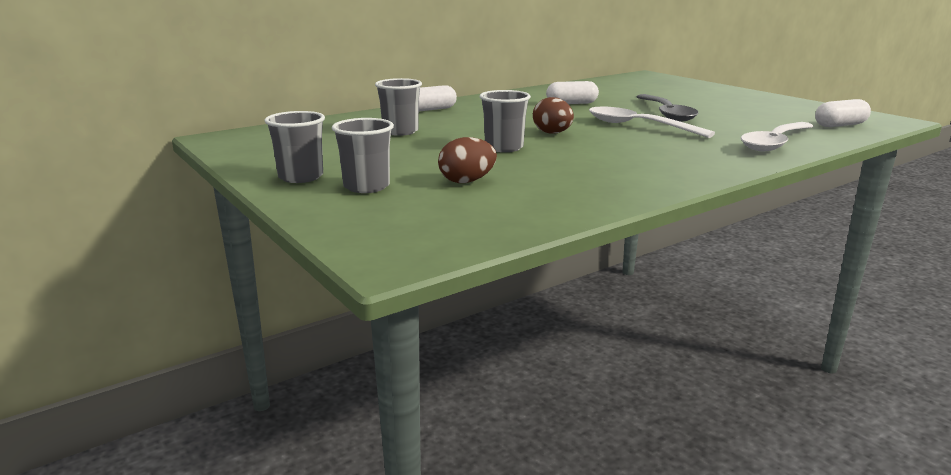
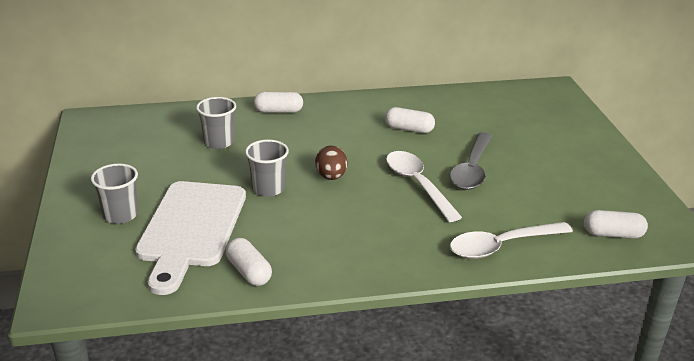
camera: 25 degrees right, 10 degrees up
grey cup [265,111,325,183] -> none
brown egg [438,137,497,183] -> white cutting board [135,181,246,295]
none -> white capsule [226,238,272,286]

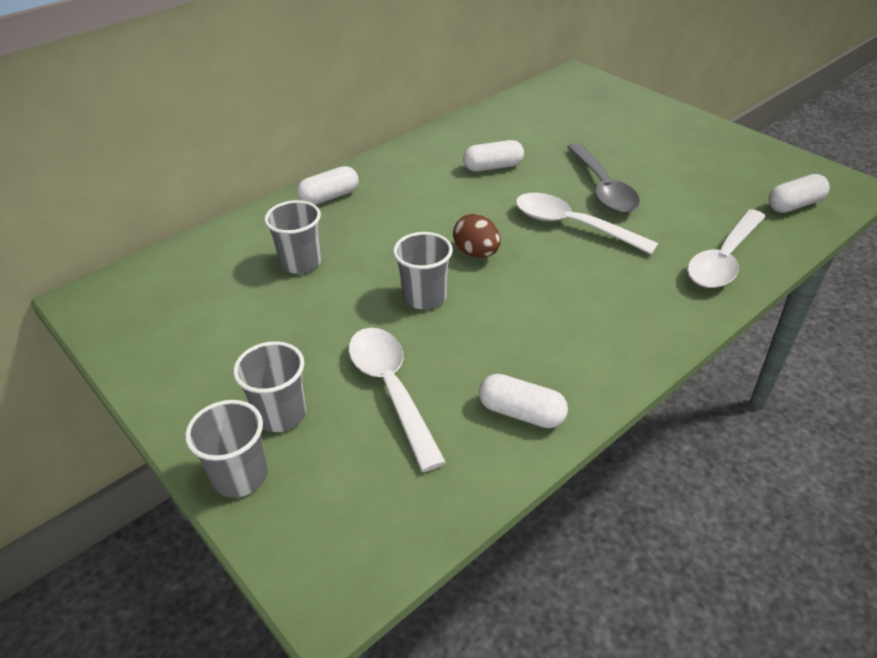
camera: 30 degrees left, 10 degrees up
white cutting board [135,181,246,295] -> white spoon [349,328,446,472]
none -> grey cup [185,400,268,498]

